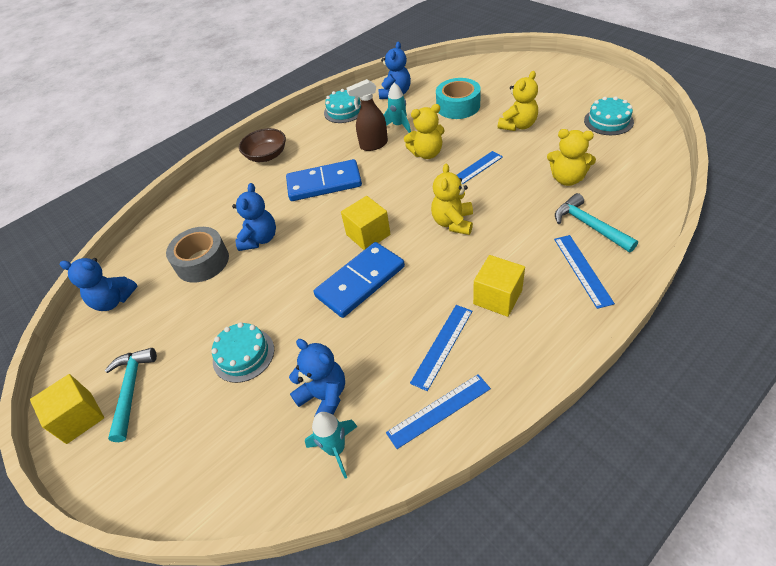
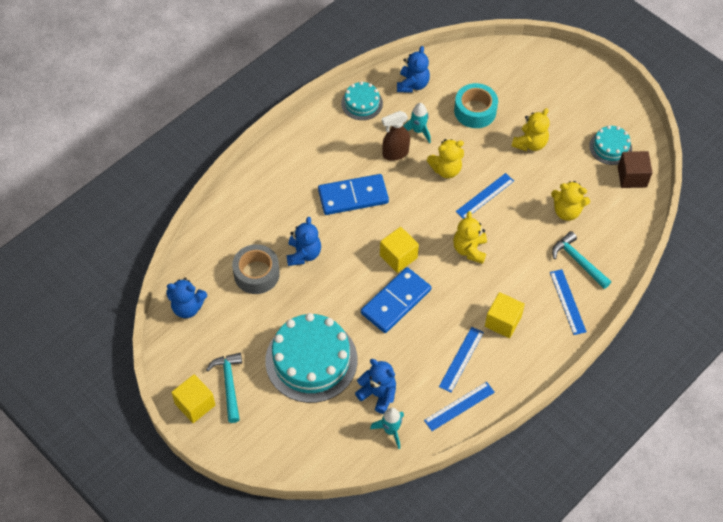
camera: 10 degrees left, 10 degrees up
turquoise cake [212,322,274,383] -> turquoise cake [265,313,358,403], size x1.95
brown bowl [239,128,286,162] -> none
none -> brown cube [618,151,652,188]

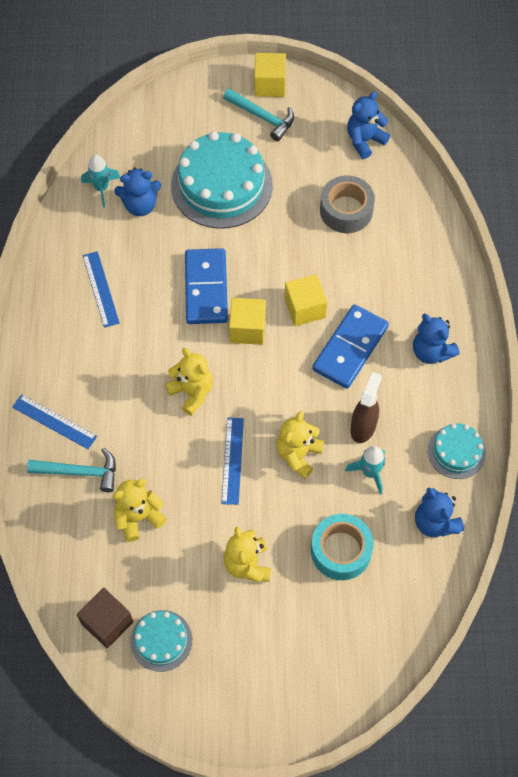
camera: 135 degrees right, 5 degrees up
blue teddy bear [287,217,321,266] -> blue teddy bear moved to [413,314,460,364]
blue ruler [424,382,495,431] -> none
yellow cube [485,292,525,338] -> yellow cube moved to [285,274,327,326]

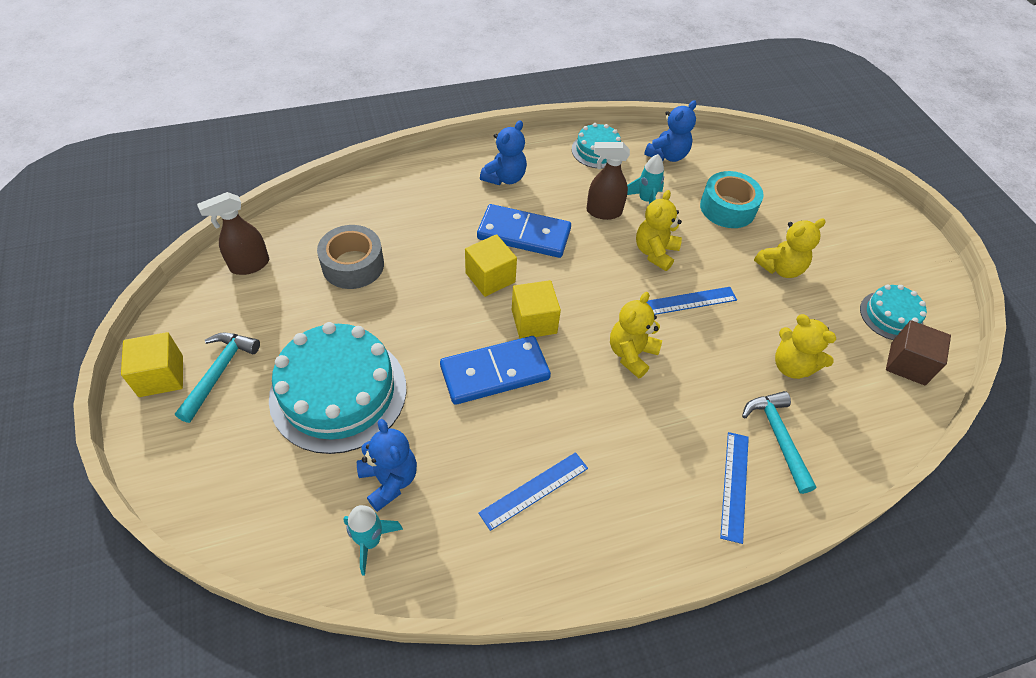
camera: 110 degrees left, 10 degrees down
yellow teddy bear [276,411,324,479] -> yellow teddy bear turned 105 degrees clockwise [636,190,682,271]
blue teddy bear [347,91,390,159] -> brown spray bottle [197,192,269,275]

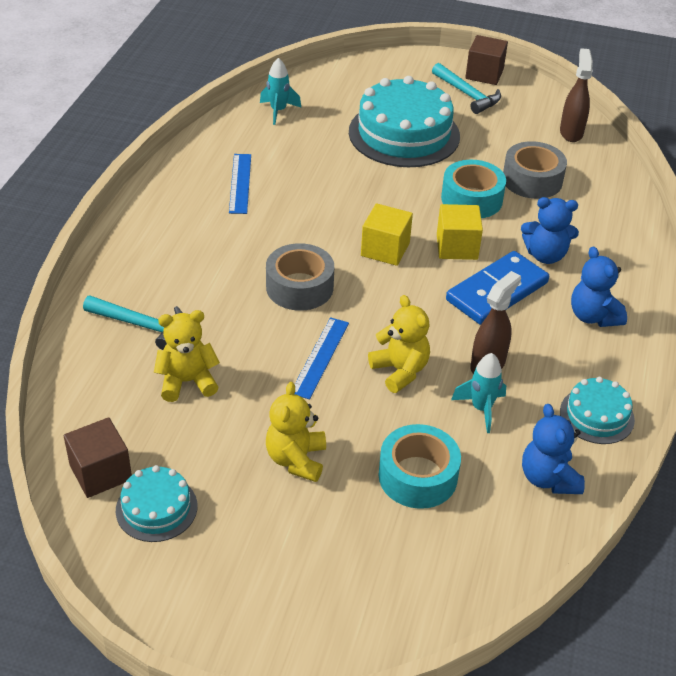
camera: 125 degrees right, 10 degrees down
yellow cube [121,332,183,397] -> brown cube [465,35,508,85]
blue teddy bear [357,419,417,512] -> blue teddy bear moved to [521,197,579,264]
blue domino [440,336,551,405] -> none
yellow teddy bear [610,292,662,378] -> grey tape [266,243,334,311]
blue ruler [720,432,749,544] -> none
none -> turquoise tape [441,160,506,218]

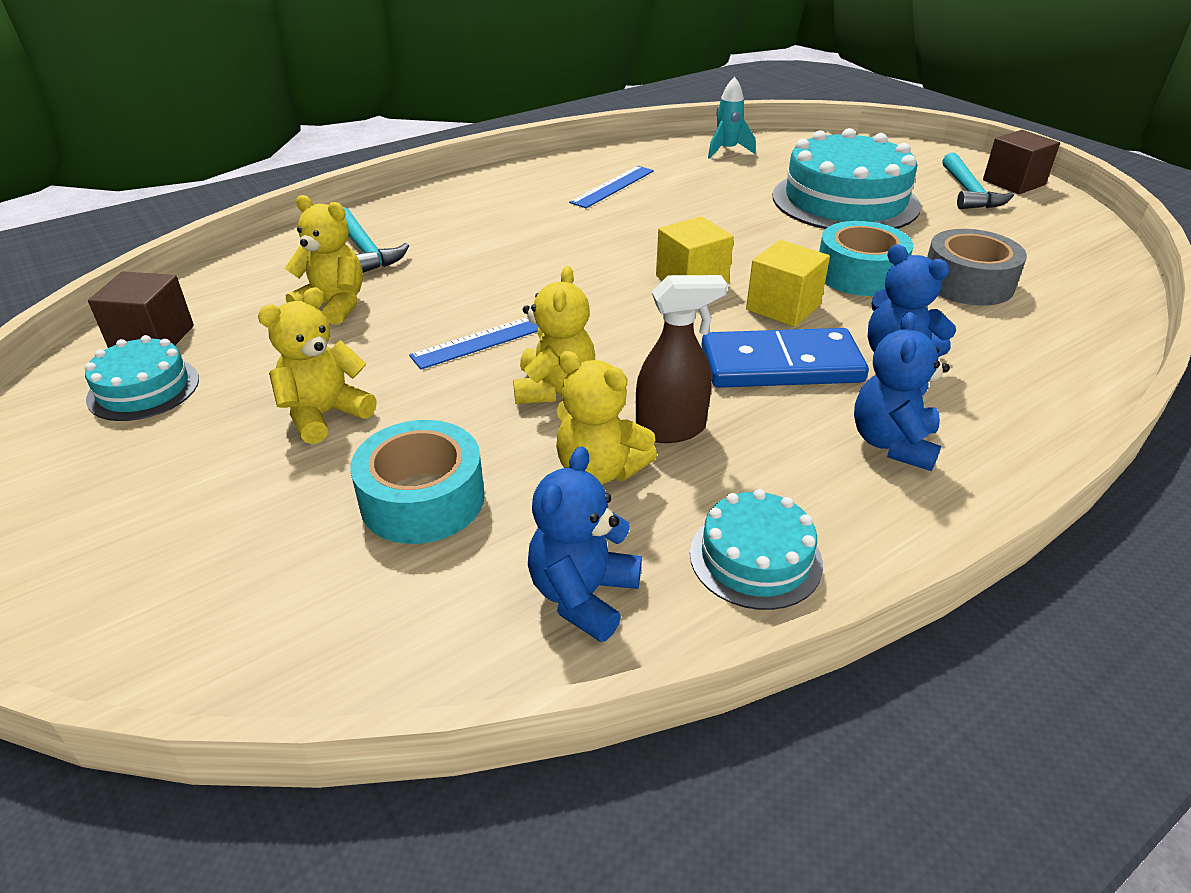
camera: 40 degrees right, 5 degrees down
grey tape [266,243,334,311] -> none
turquoise rocket [451,353,506,433] -> yellow teddy bear [556,351,657,484]
brown spray bottle [560,48,593,142] -> none

